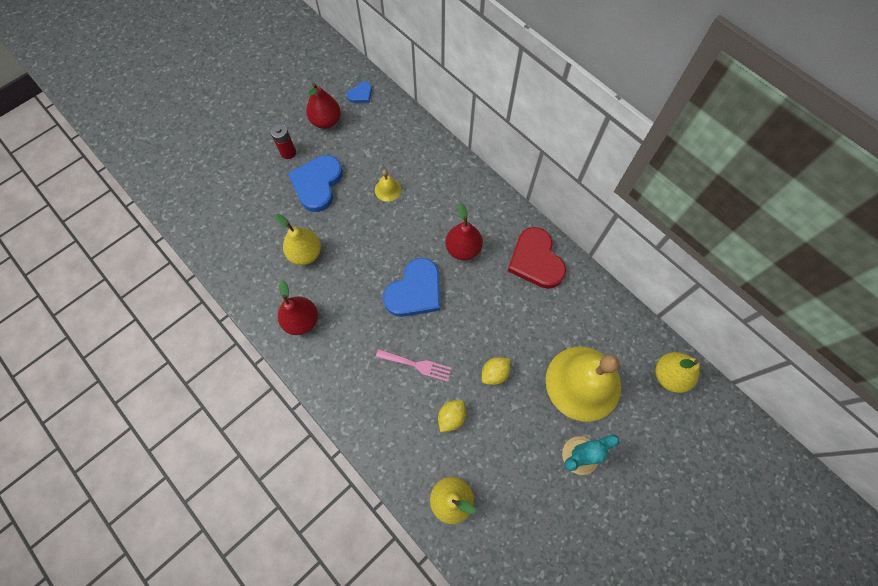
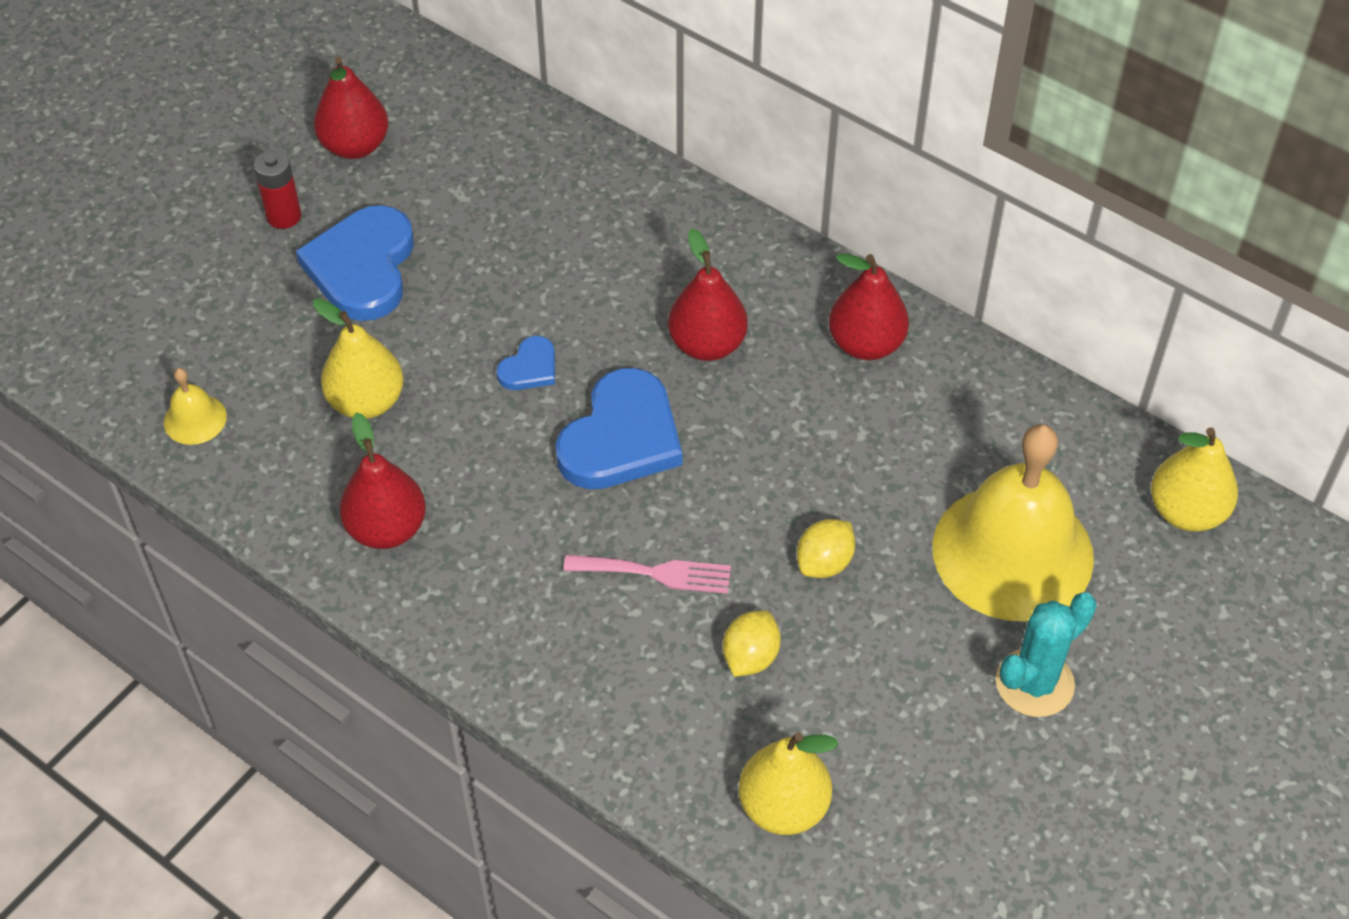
camera: 10 degrees left, 15 degrees down
blue heart [347,81,372,103] -> blue heart moved to [496,336,555,390]
yellow bell [375,169,401,202] -> yellow bell moved to [164,368,227,445]
red heart [508,227,566,289] -> red pear [829,254,909,360]

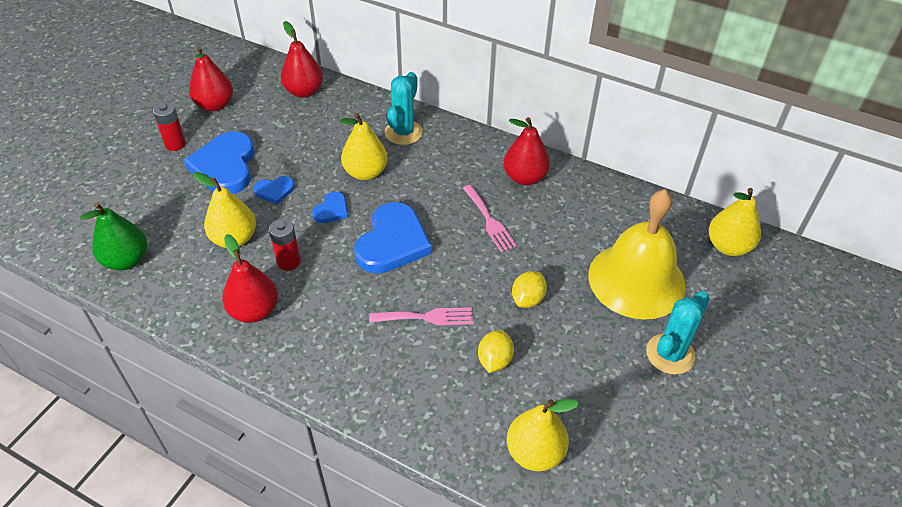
camera: 10 degrees left, 5 degrees down
yellow bell [164,368,227,445] -> green pear [80,203,147,270]
red pear [668,228,748,361] -> red pear moved to [281,21,323,98]
none -> blue heart [253,176,295,205]
none -> red battery [269,219,301,271]
none -> yellow pear [339,113,388,180]
none -> turquoise cactus [385,72,423,145]
none -> pink fork [463,185,517,252]

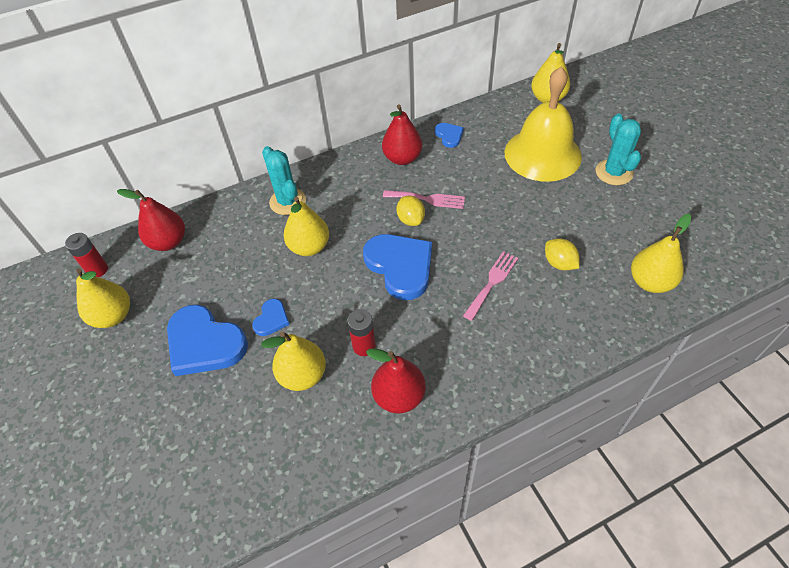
camera: 50 degrees left, 5 degrees up
green pear [80,203,147,270] -> none
red battery [153,102,186,151] -> red battery moved to [65,233,108,277]
red pear [189,46,233,111] -> yellow pear [76,268,130,328]
blue heart [312,192,348,223] -> blue heart moved to [435,123,464,148]
yellow lemon [512,271,547,308] -> yellow lemon moved to [396,196,425,226]

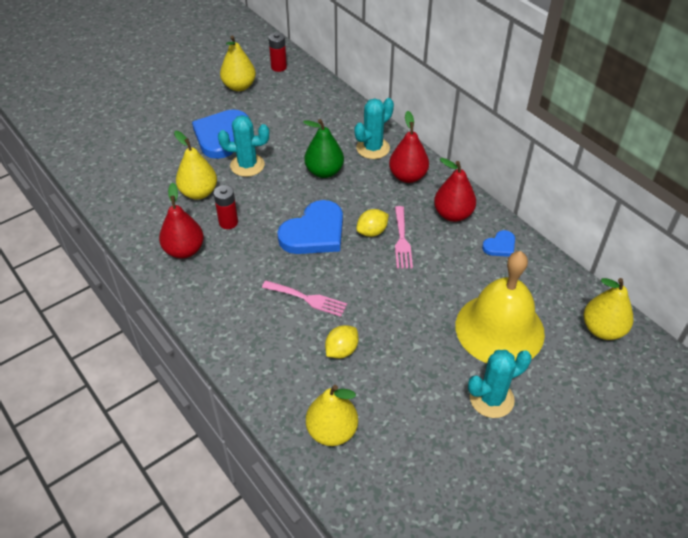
camera: 75 degrees right, 5 degrees down
red pear [117,189,185,251] -> red pear moved to [389,111,429,183]
blue heart [252,299,290,336] -> turquoise cactus [218,115,269,177]
yellow pear [284,197,329,256] -> green pear [303,119,344,178]

